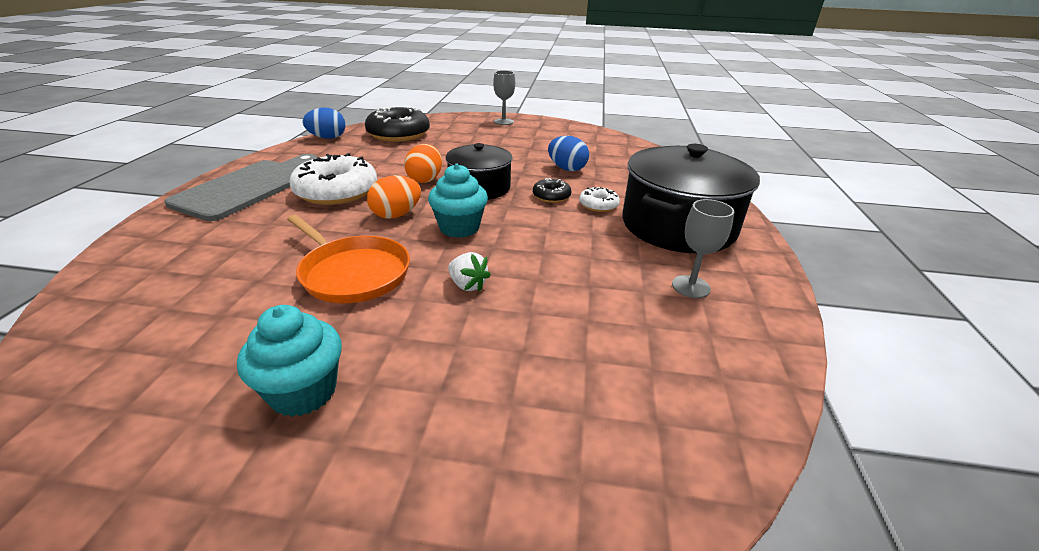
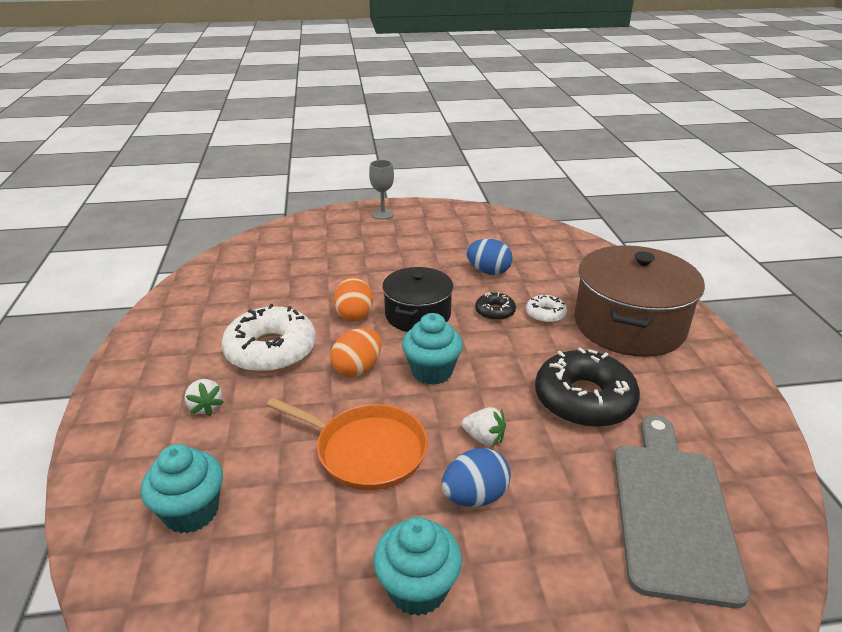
camera: 15 degrees left, 0 degrees up
grey cutting board [165,154,317,221] -> grey cutting board moved to [614,415,750,609]
blue egg [303,107,346,139] -> blue egg moved to [442,448,511,507]
black donut [365,106,430,142] -> black donut moved to [535,347,640,428]
black pot [622,144,760,253] -> brown pot [574,245,705,357]
grey goblet [672,199,734,298] -> none
none -> turquoise cupcake [141,444,223,534]
none -> white strawberry [185,379,224,416]

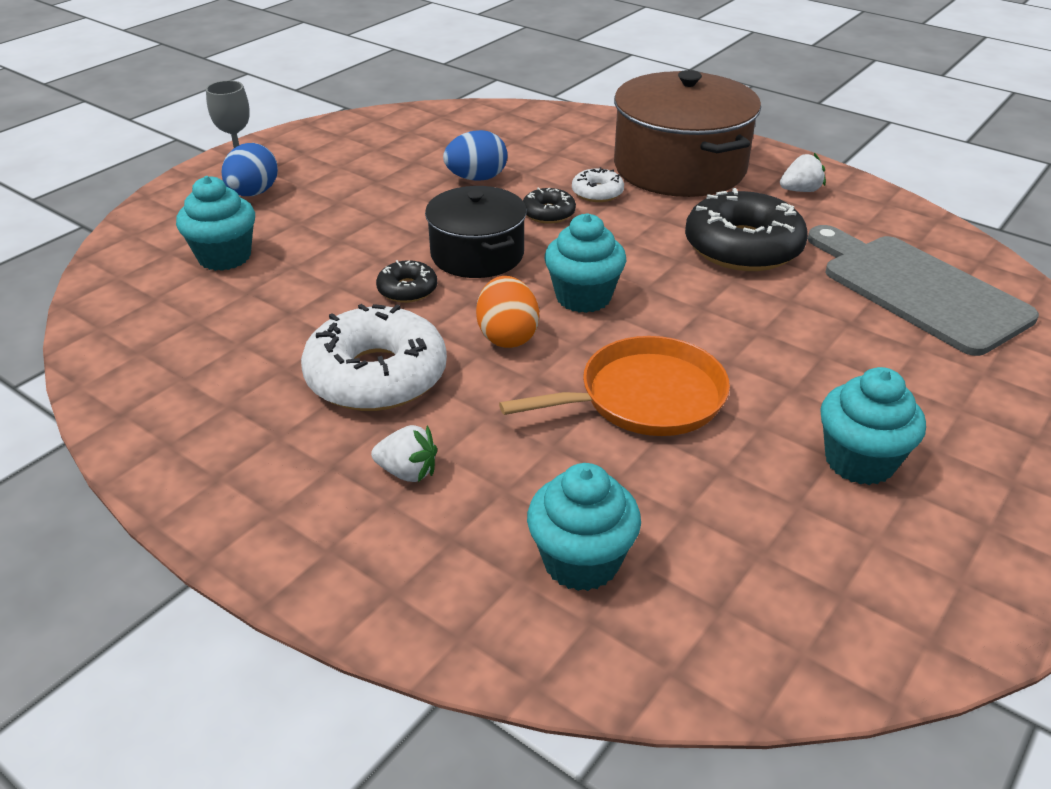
camera: 45 degrees left, 5 degrees up
orange egg [334,277,373,321] -> black donut [376,260,437,303]
blue egg [442,448,511,507] -> blue egg moved to [221,143,278,196]
white strawberry [462,407,506,447] -> white strawberry moved to [780,153,826,192]
none -> turquoise cupcake [176,176,255,271]

